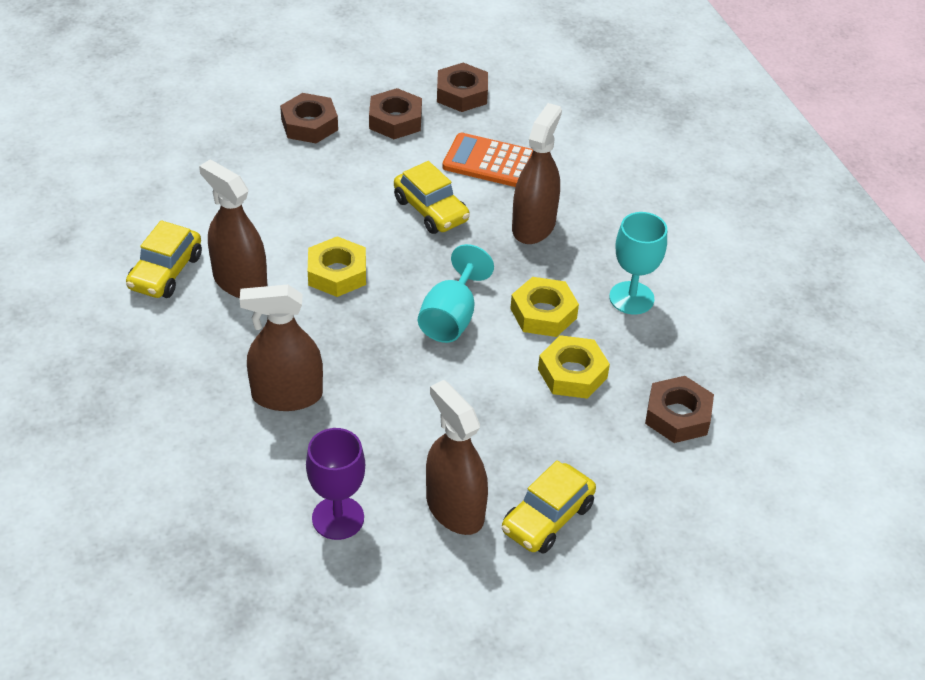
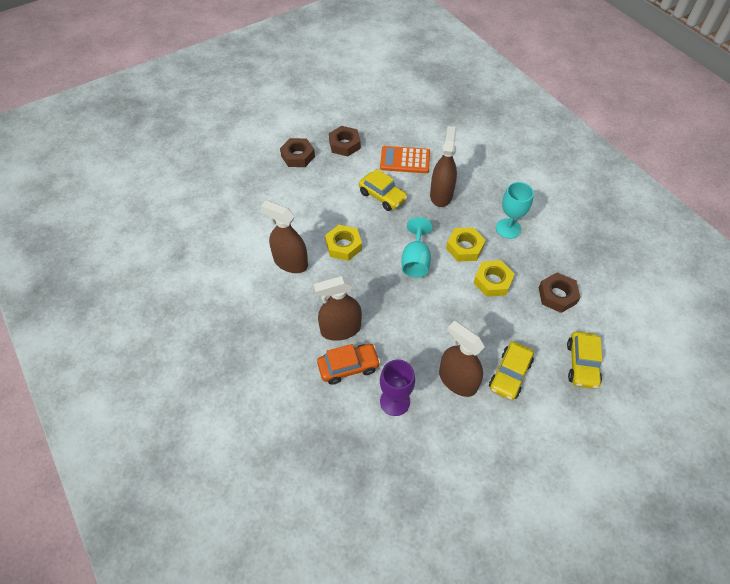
camera: 10 degrees left, 10 degrees up
yellow car [126,220,202,298] -> yellow car moved to [567,331,602,389]
brown nut [437,63,488,112] -> none
none -> orange car [317,344,381,385]

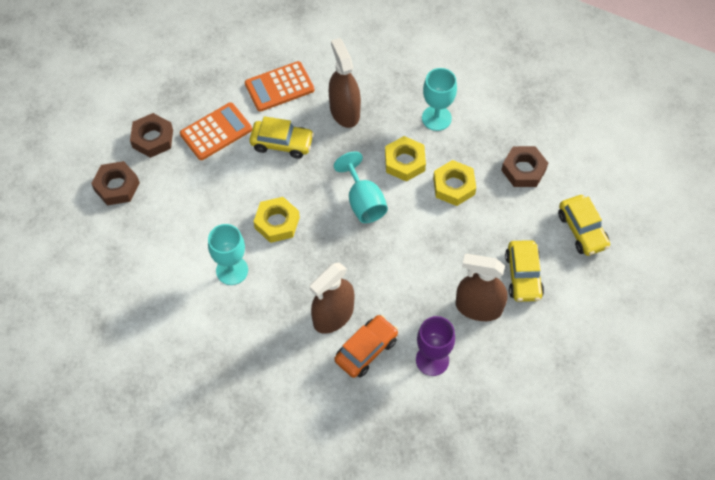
camera: 30 degrees left, 5 degrees up
brown spray bottle [261,200,308,273] -> turquoise goblet [208,224,248,285]
brown nut [329,126,361,157] -> brown nut moved to [91,161,140,205]
none -> orange calculator [180,102,252,160]

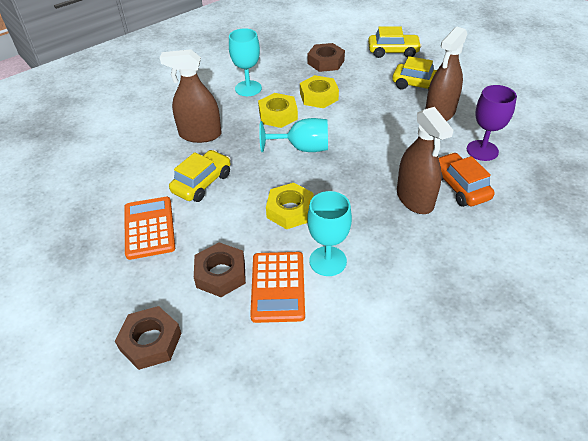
camera: 65 degrees left, 15 degrees down
brown nut [130,113,173,158] -> brown nut moved to [194,242,246,297]
orange calculator [245,61,314,112] -> orange calculator moved to [250,252,305,323]

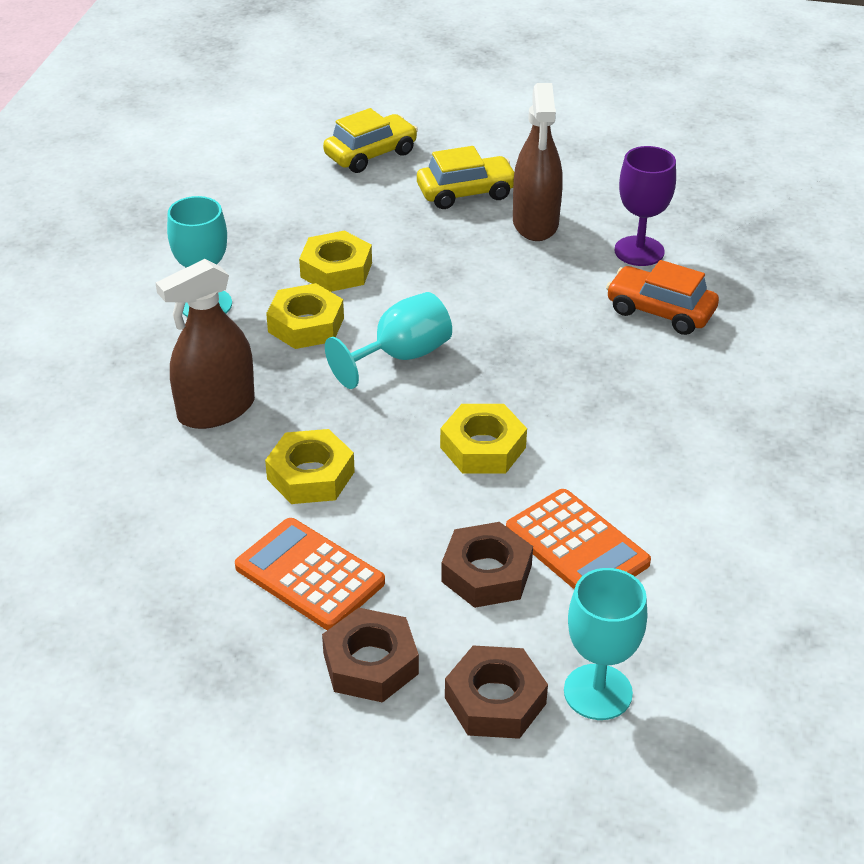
camera: 40 degrees left, 5 degrees down
yellow car [169,150,231,202] -> yellow nut [265,429,355,504]
turquoise goblet [307,191,352,276] -> turquoise goblet moved to [564,568,647,720]
brown nut [308,43,345,72] -> brown nut moved to [322,608,419,703]
brown spray bottle [397,107,453,214] -> none

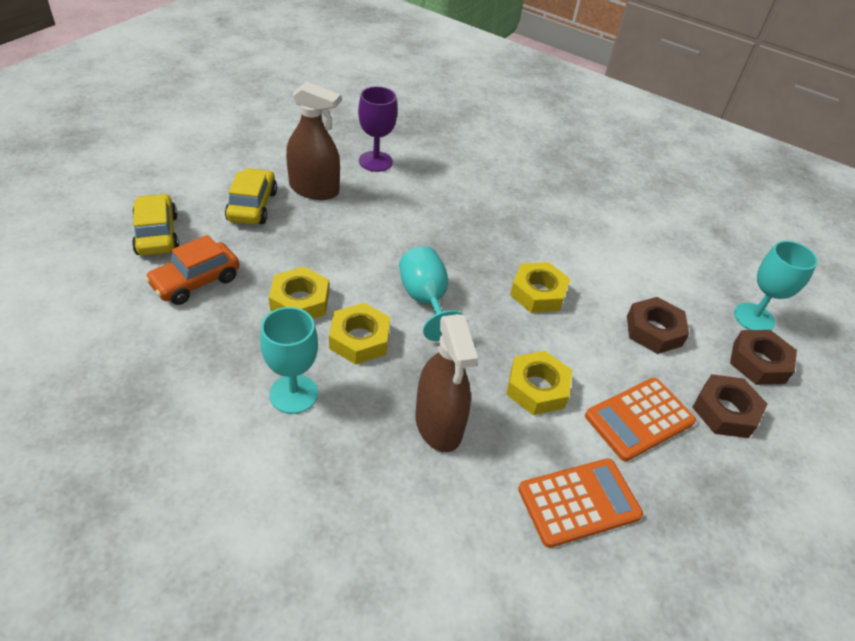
camera: 75 degrees left, 5 degrees up
orange calculator [506,489,651,589] -> orange calculator moved to [518,458,643,548]
orange car [606,260,719,335] -> orange car moved to [145,235,240,305]

